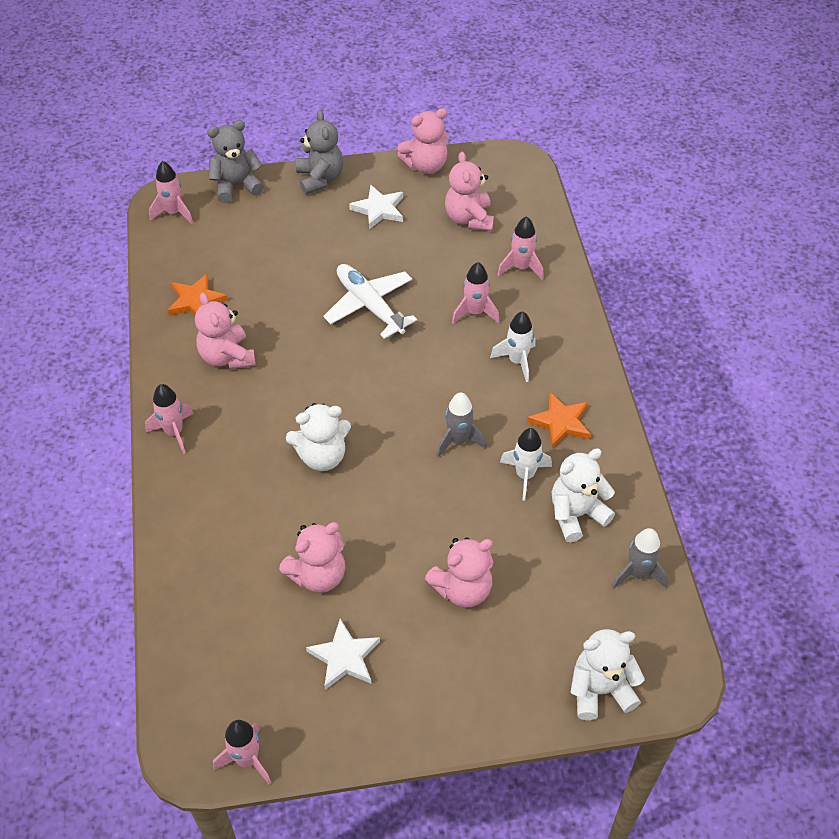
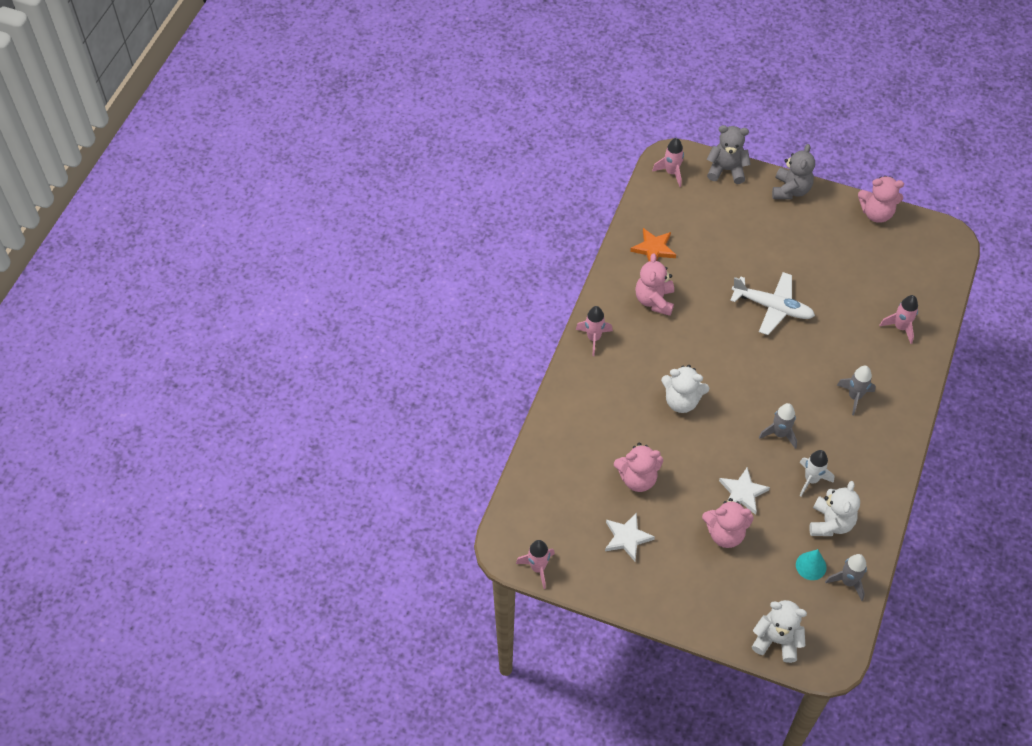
camera: 30 degrees right, 5 degrees up
white plane [323,264,417,339] -> white plane turned 120 degrees clockwise [730,272,815,335]
white star [349,185,403,230] -> white star moved to [719,467,770,515]
pink teddy bear [445,152,494,231] -> none
pink rocket [452,262,499,324] -> none
white rocket [490,311,535,382] -> grey rocket [837,366,876,415]
orange star [527,392,591,449] -> none
white teddy bear [552,448,615,542] -> white teddy bear turned 105 degrees clockwise [809,481,860,536]
none -> turquoise cone [796,549,827,580]

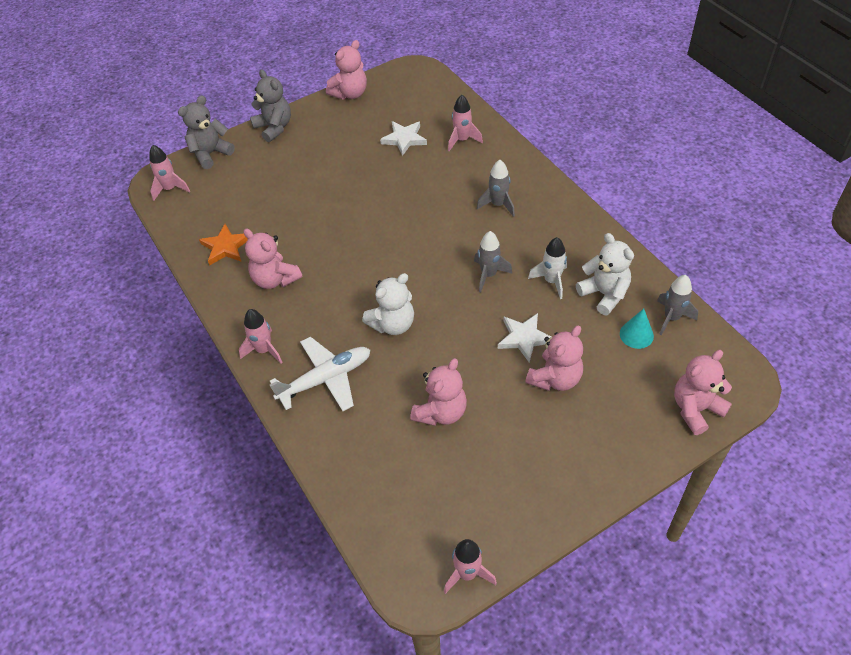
camera: 50 degrees left, 5 degrees down
white star [605,512,655,561] -> white star moved to [380,121,427,156]
white plane [730,272,815,335] -> white plane moved to [270,337,370,411]
white teddy bear [752,600,807,663] -> pink teddy bear [674,350,732,435]

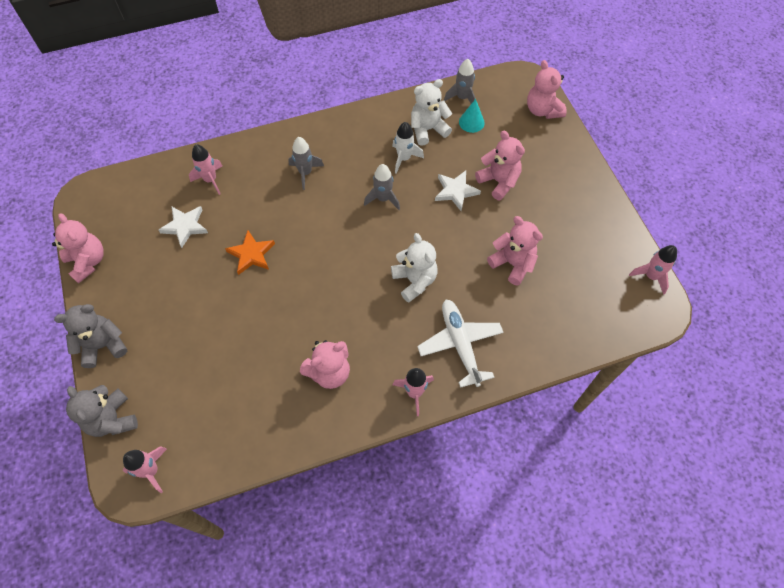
camera: 80 degrees left, 10 degrees up
orange star [199,224,248,266] -> orange star moved to [225,231,275,275]

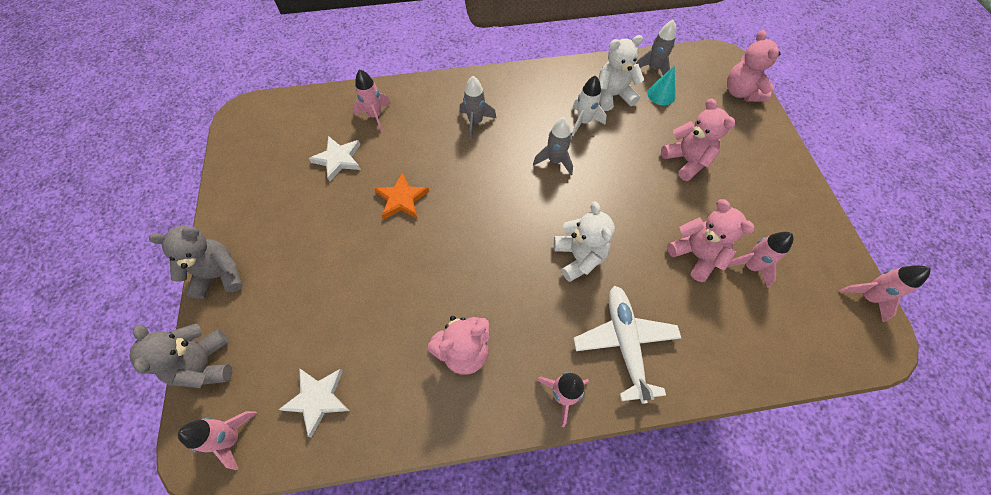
camera: 10 degrees right, 0 degrees up
pink teddy bear [52,213,104,284] -> none
white star [435,171,481,211] -> white star moved to [278,369,349,437]
none -> pink rocket [728,232,794,288]

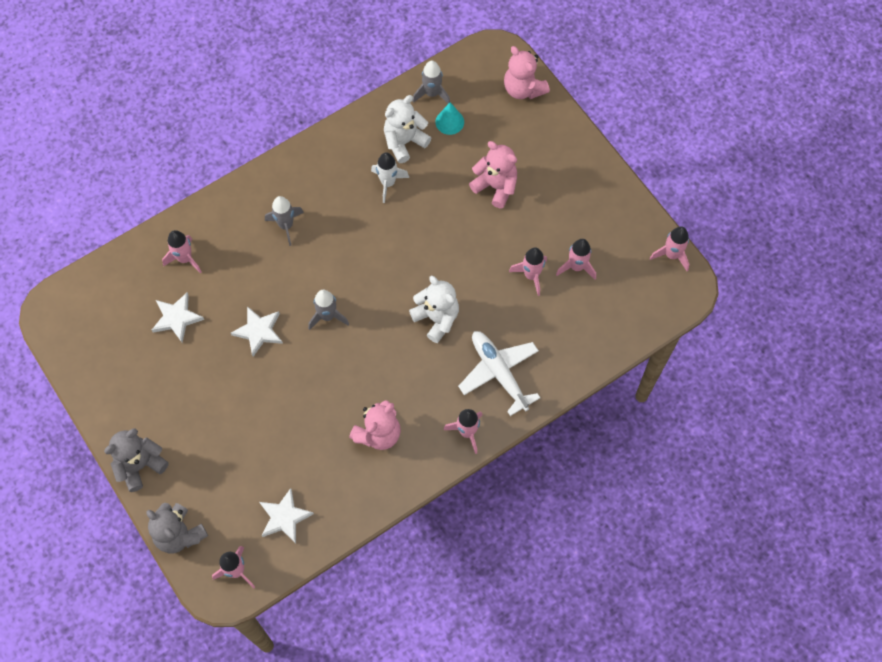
camera: 25 degrees left, 5 degrees up
orange star [374,172,429,220] -> white star [231,306,283,357]
grey rocket [533,117,573,175] -> grey rocket moved to [308,290,349,330]
pink teddy bear [667,199,755,282] -> pink rocket [509,247,547,296]

